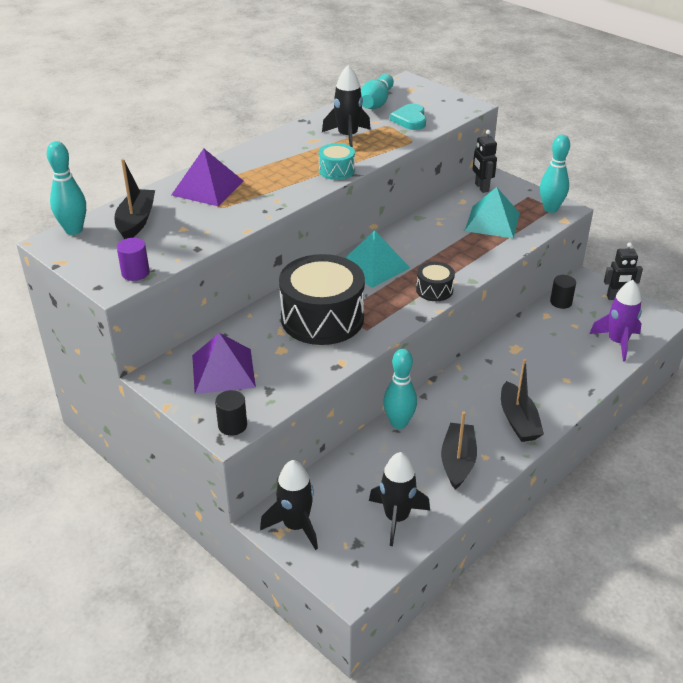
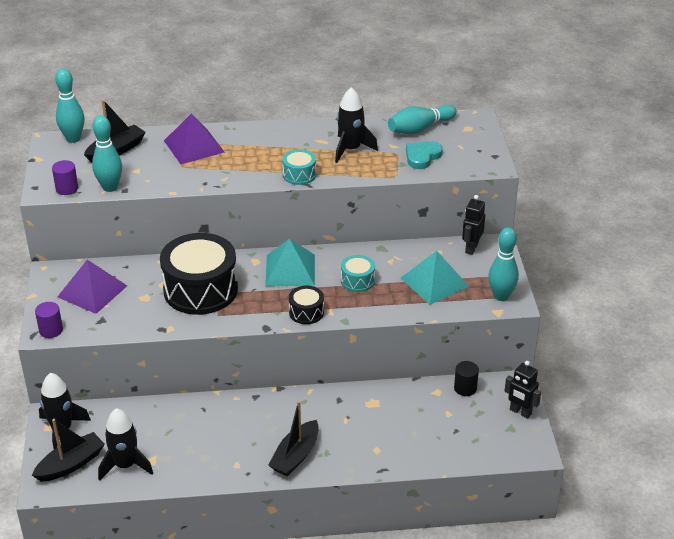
camera: 40 degrees right, 0 degrees up
black cylinder [215,390,247,436] -> purple cylinder [35,302,63,338]
turquoise bowling pin [383,349,417,429] -> turquoise bowling pin moved to [92,115,122,192]
black boat [441,412,477,490] -> black boat moved to [32,419,105,482]
purple rocket [590,280,642,362] -> none
none -> turquoise drum [341,255,375,292]

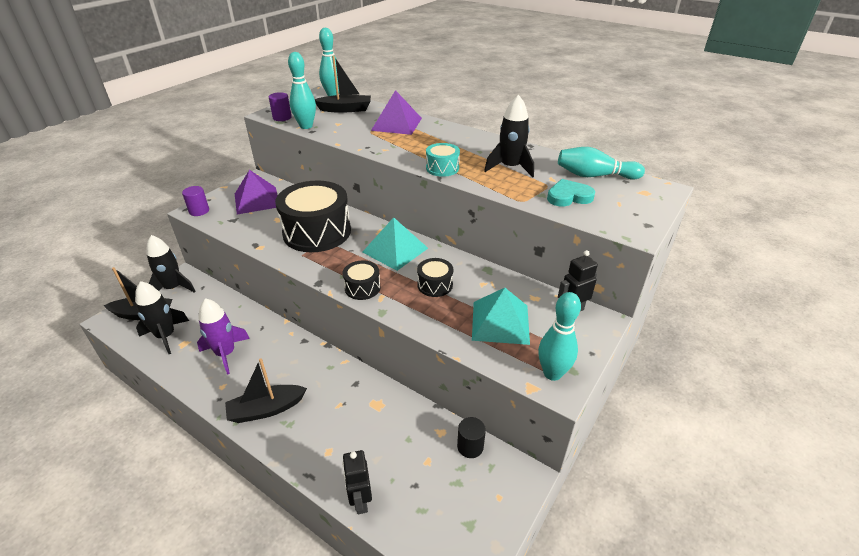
camera: 40 degrees right, 0 degrees up
turquoise drum [341,255,375,292] -> black drum [417,258,453,297]
black robot [505,361,541,419] -> black robot moved to [342,450,372,514]
none -> purple rocket [197,298,250,375]

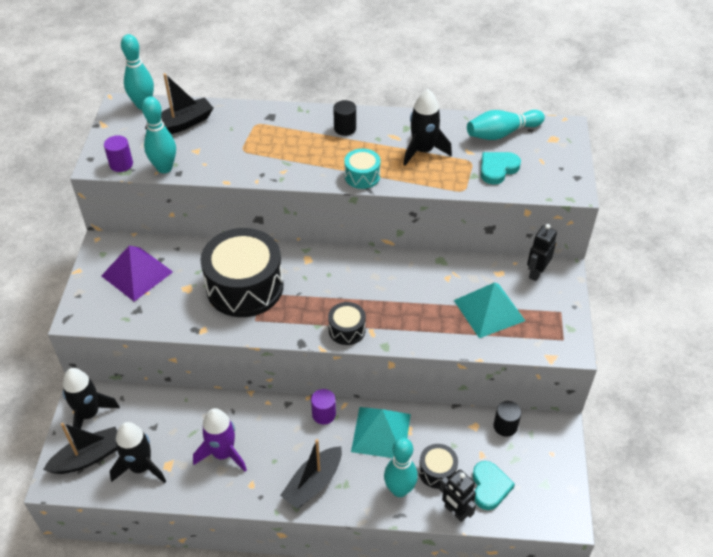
camera: 30 degrees left, 10 degrees up
purple cylinder [182,186,209,216] -> purple cylinder moved to [311,389,336,424]
turquoise pyramid [362,217,428,271] -> turquoise pyramid moved to [351,407,411,458]
purple pyramid [371,90,422,135] -> none
black drum [417,258,453,297] -> black drum moved to [419,444,458,489]
turquoise bowling pin [538,292,581,381] -> turquoise bowling pin moved to [384,438,418,497]
none -> black cylinder [333,100,356,136]
none -> turquoise heart [472,461,515,510]

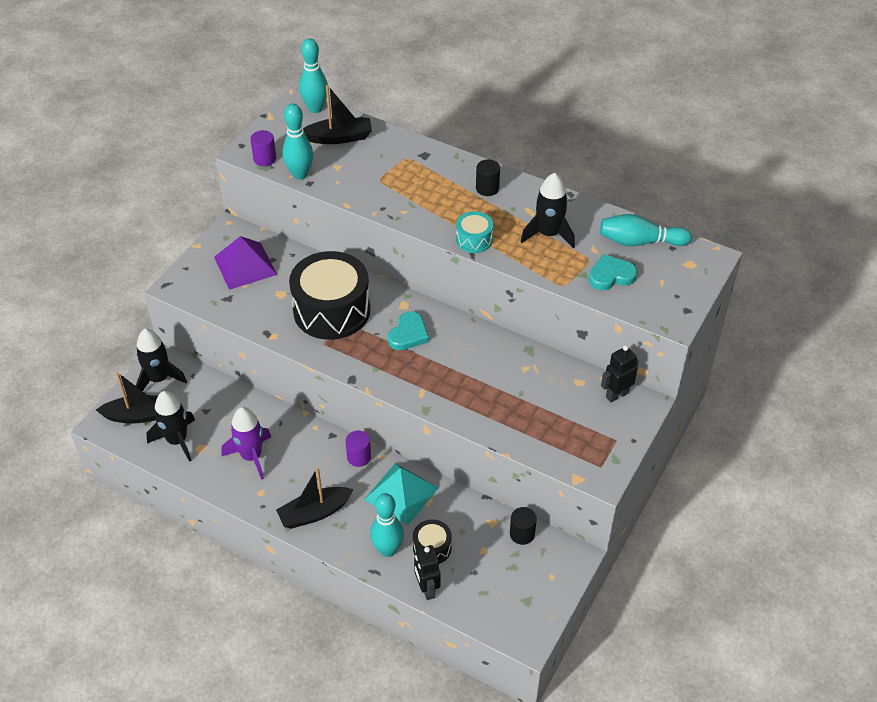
camera: 25 degrees right, 0 degrees up
black drum [328,302,366,345] -> none
turquoise pyramid [454,282,525,338] -> none
turquoise heart [472,461,515,510] -> turquoise heart moved to [388,312,429,350]

